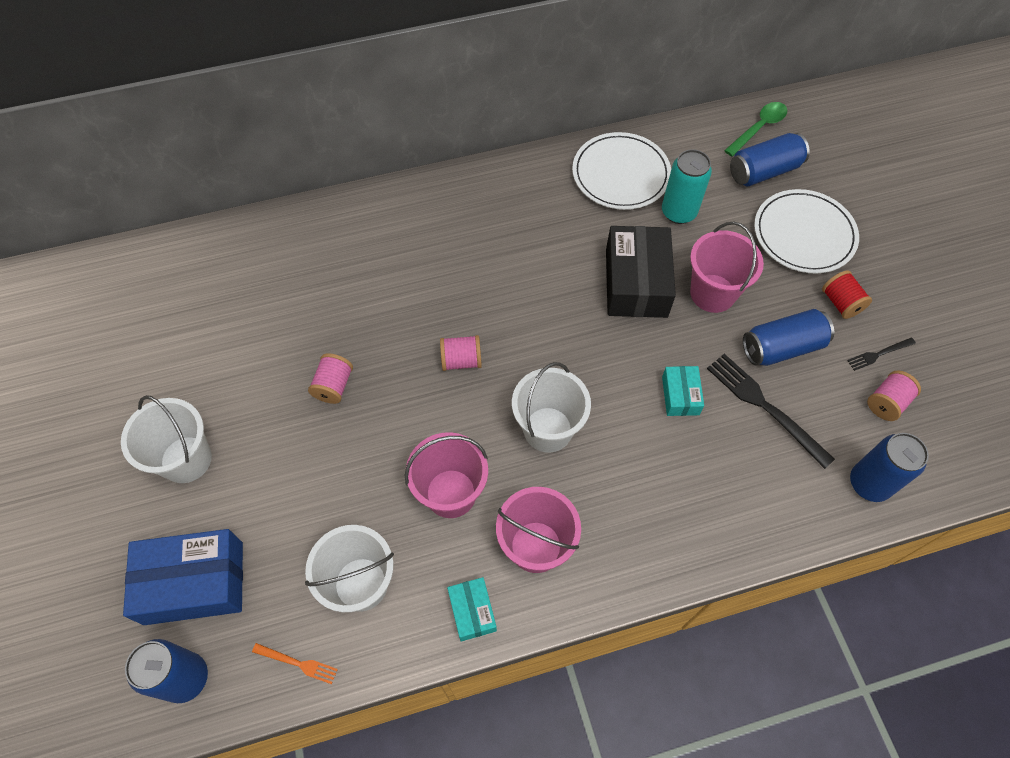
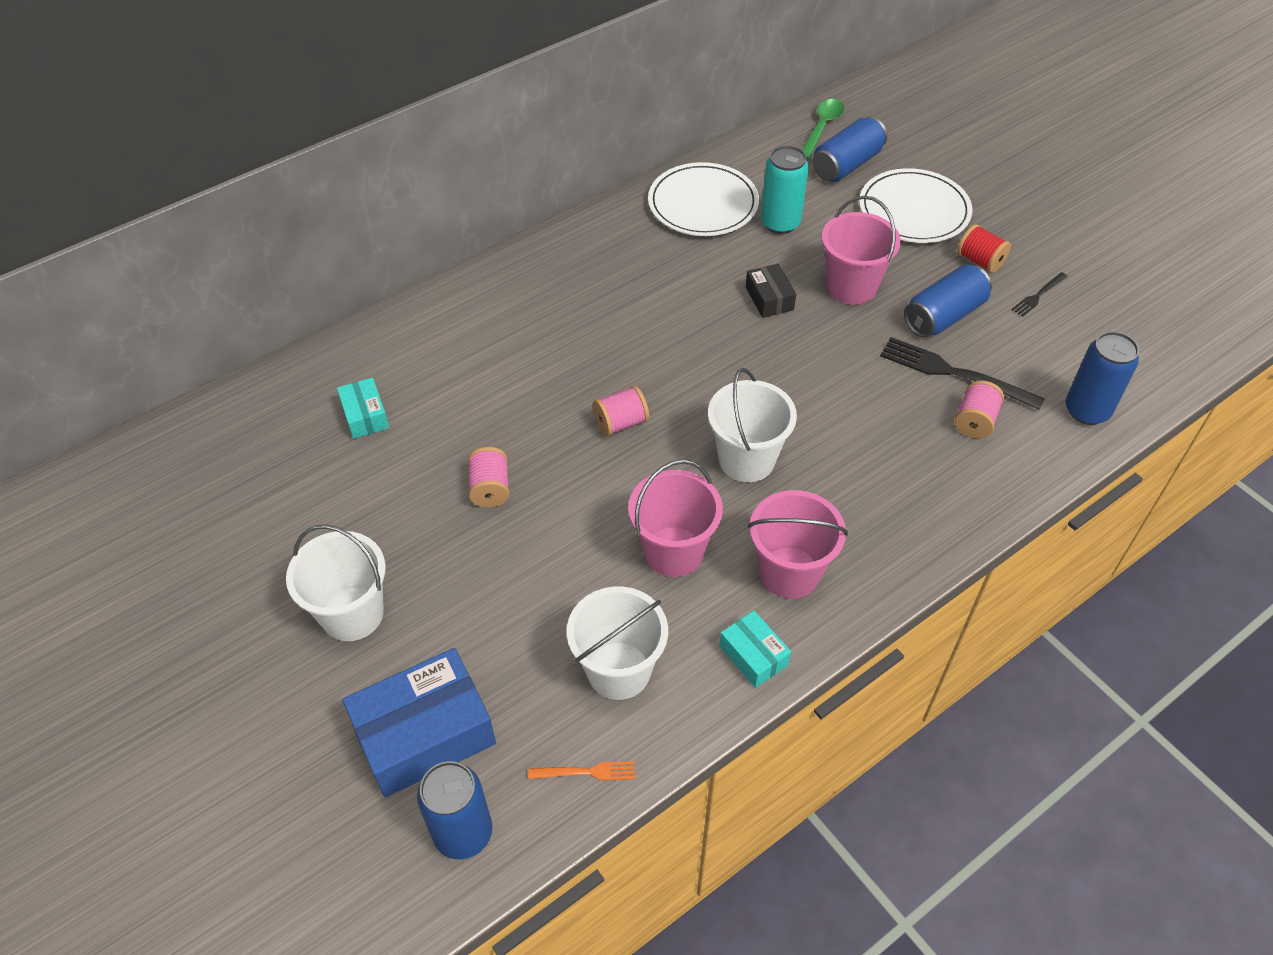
camera: 20 degrees left, 10 degrees down
black box [606,226,676,318] -> black box [746,264,796,318], size x0.51
turquoise box [662,366,704,416] -> turquoise box moved to [337,378,389,439]
pink spool [867,370,921,421] -> pink spool moved to [955,381,1004,438]

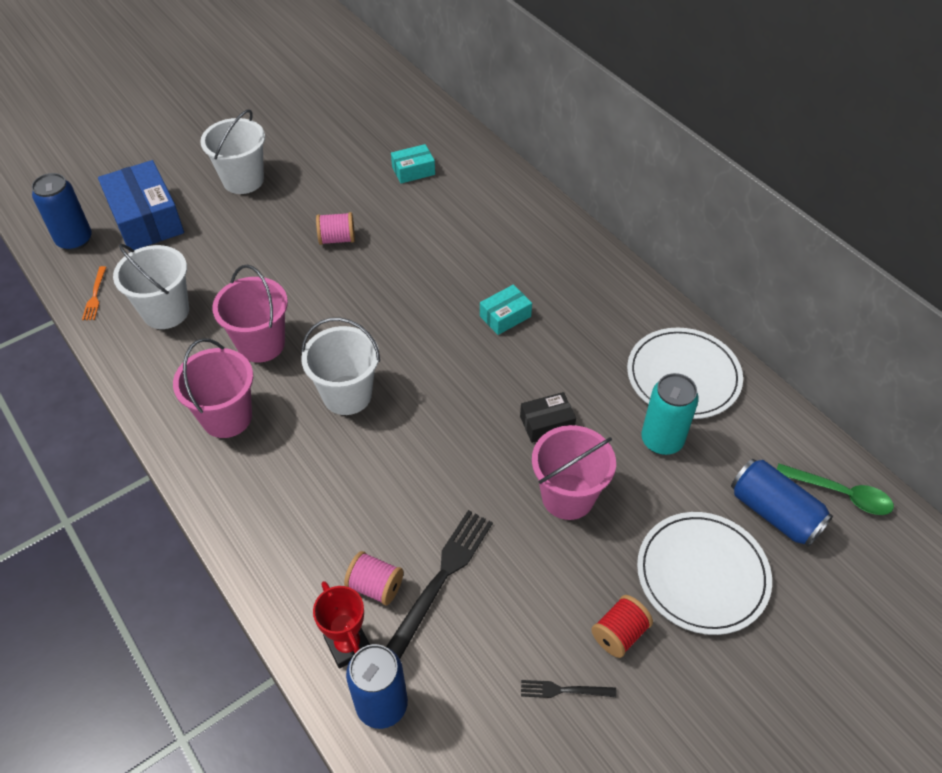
camera: 90 degrees right, 0 degrees up
pink spool [593,386,649,436] -> none
turquoise box [719,611,791,688] -> turquoise box moved to [480,284,532,335]
blue can [904,264,992,337] -> none
black fork [1012,272,1068,317] -> black fork turned 45 degrees counterclockwise [521,680,617,698]
none -> red trophy [313,581,370,669]

